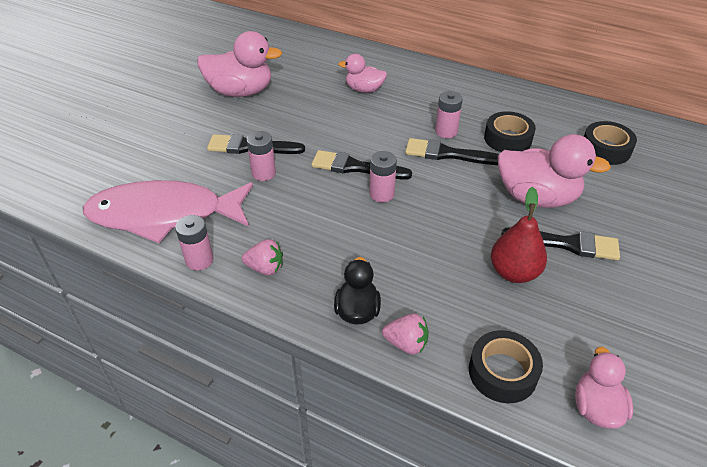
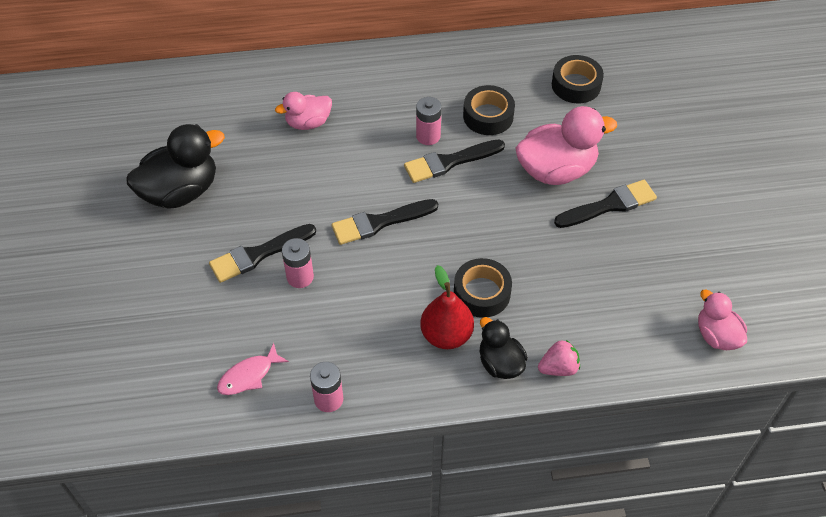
camera: 35 degrees left, 10 degrees up
pink fish [83,180,253,243] -> pink fish [217,343,289,395], size x0.41
pink duck [197,31,282,97] -> black duck [126,124,225,209]
pink strawberry [242,239,283,275] -> none
pink battery [369,151,397,202] -> none
black tape [469,330,543,403] -> black tape moved to [454,258,512,318]
red pear [491,187,547,283] -> red pear moved to [420,265,474,349]

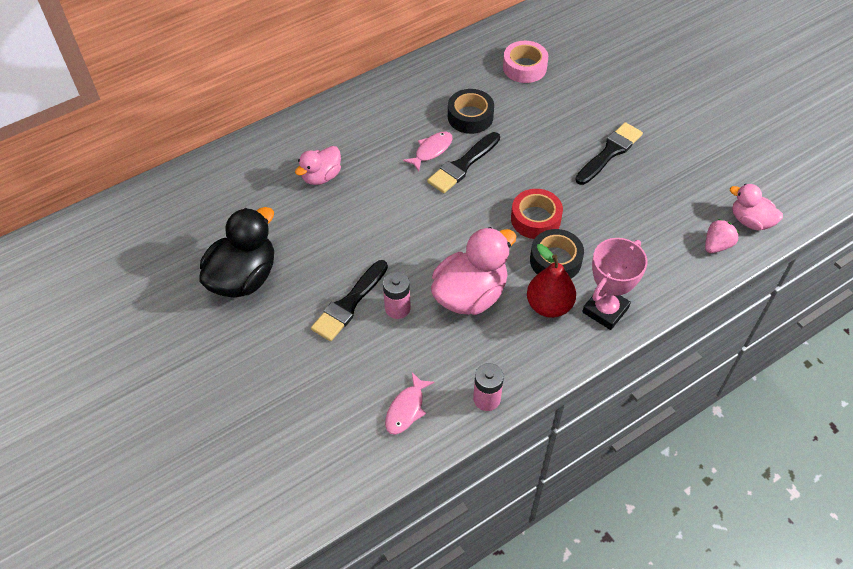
camera: 25 degrees left, 0 degrees up
black brush [332,199,438,245] -> none
pink battery [416,97,442,145] -> pink fish [403,132,452,172]
black duck [480,317,528,379] -> pink trophy [582,238,647,330]
pink duck [515,106,617,185] -> pink duck moved to [431,227,516,315]
pink strawberry [538,340,580,376] -> pink strawberry moved to [705,219,739,253]
black tape [552,55,604,103] -> pink tape [503,41,548,83]
none -> red tape [511,189,563,239]

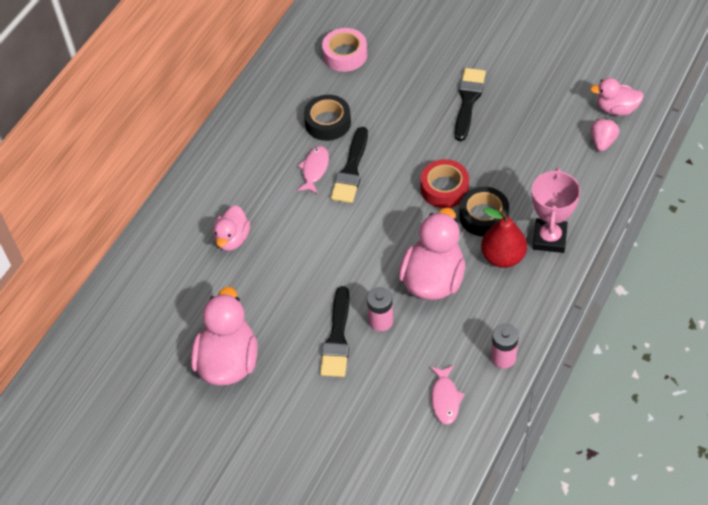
camera: 25 degrees left, 0 degrees up
black duck [199,207,274,298] -> pink duck [191,287,258,385]

